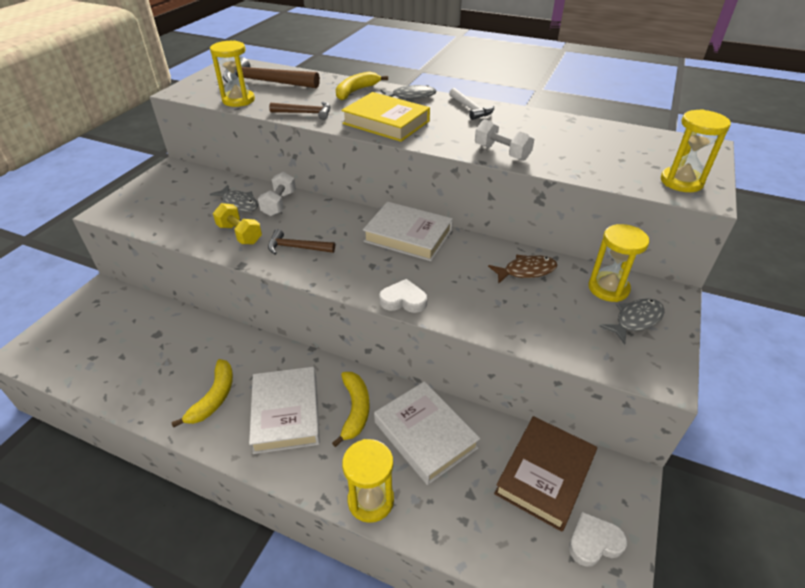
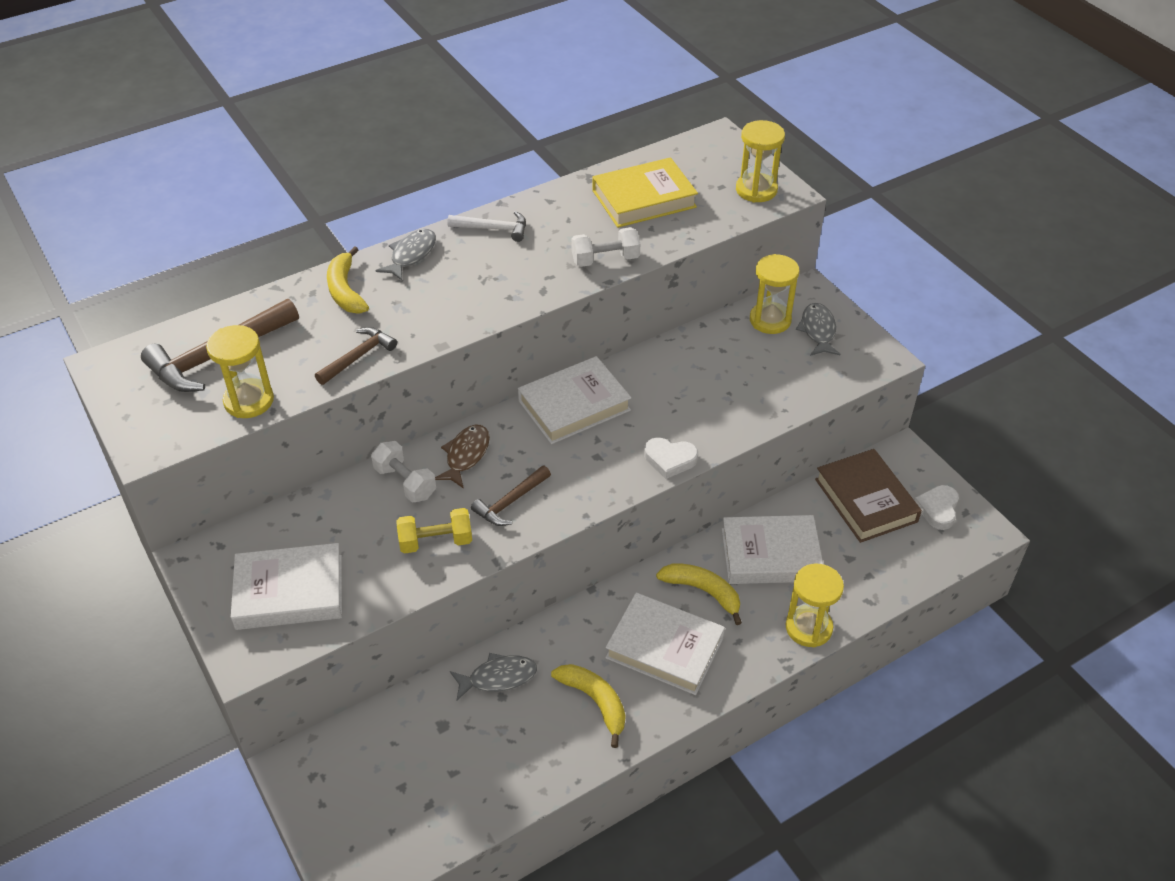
camera: 55 degrees left, 5 degrees up
grey fish [210,185,258,212] -> grey fish moved to [450,653,537,700]
yellow book [341,92,430,142] -> yellow book moved to [592,157,698,228]
white heart [379,279,427,313] -> white heart turned 120 degrees counterclockwise [644,438,698,479]
brown fish [488,255,557,284] -> brown fish moved to [435,425,490,489]
none -> white book [231,543,342,630]

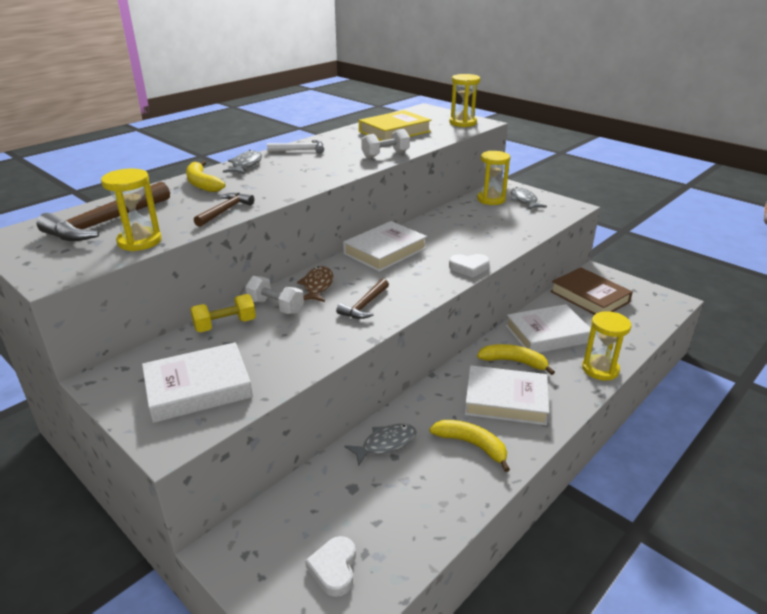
camera: 15 degrees left, 15 degrees down
yellow dumbbell [396,508,472,554] -> yellow dumbbell moved to [190,294,256,332]
white heart [915,485,959,530] -> white heart moved to [305,536,356,597]

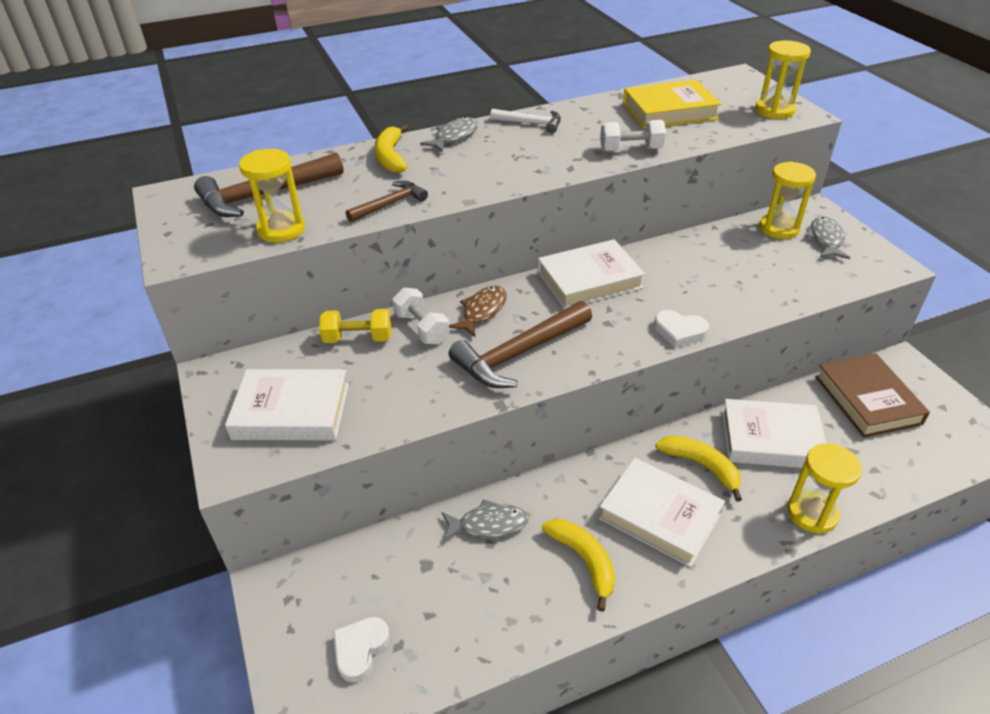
camera: 25 degrees right, 10 degrees up
brown hammer [336,279,389,319] -> brown hammer [449,301,592,388], size x1.76

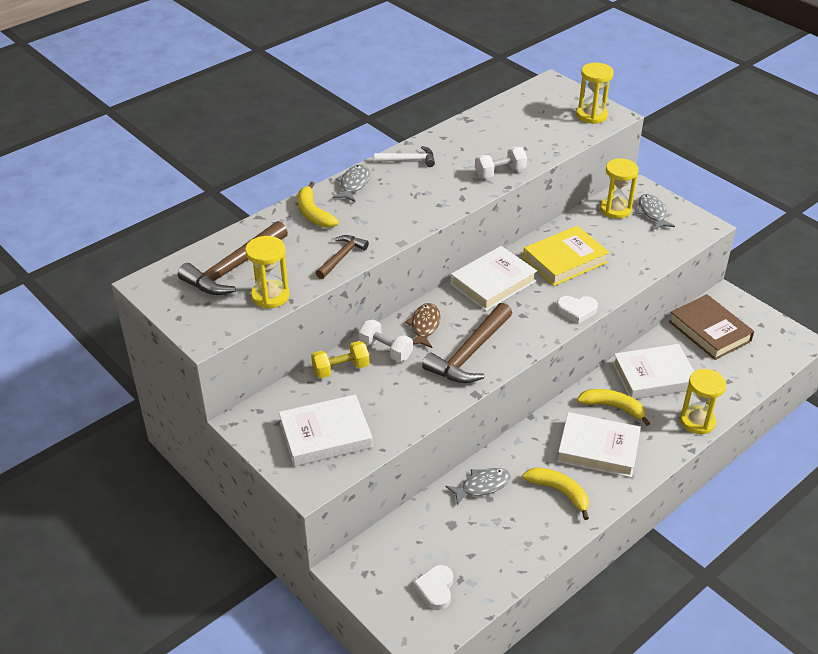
camera: 20 degrees left, 0 degrees up
yellow book [623,80,721,129] -> yellow book moved to [523,226,609,286]

